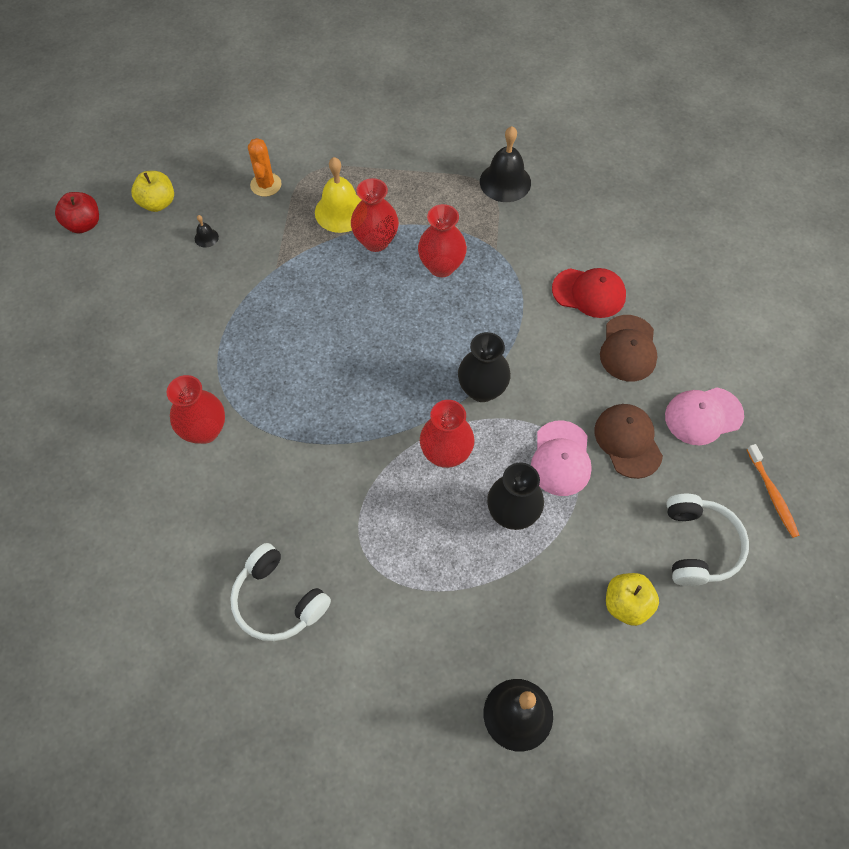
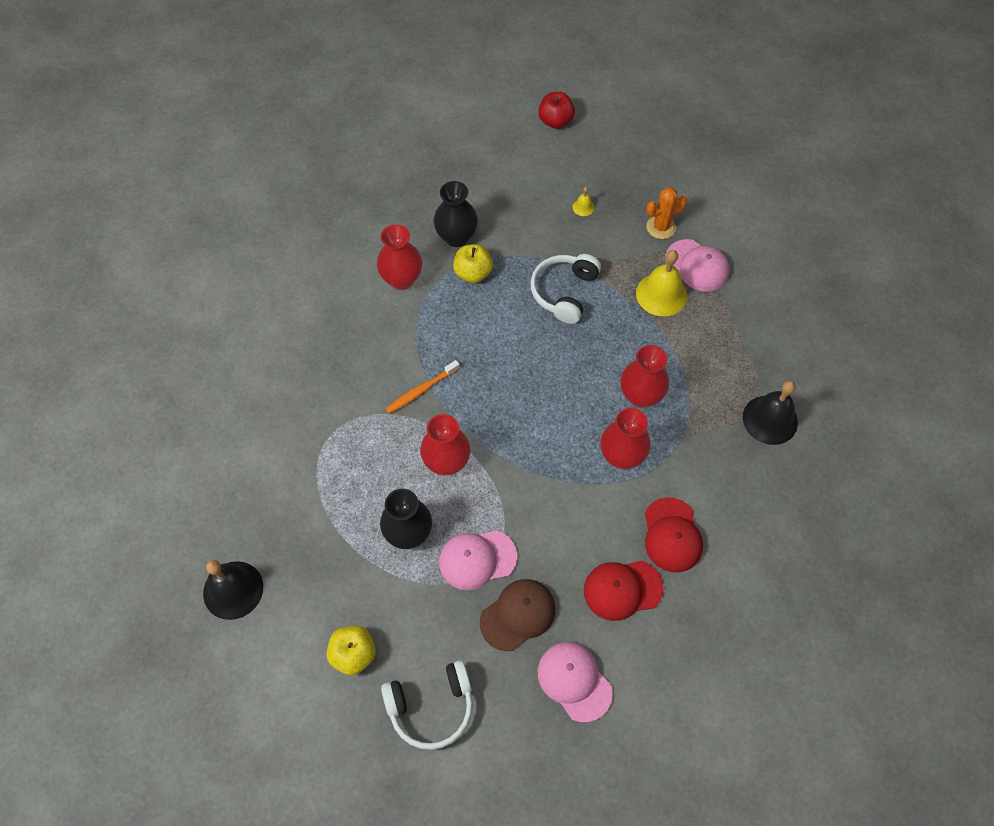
camera: 70 degrees right, 0 degrees up
yellow apple [131,171,174,212] -> yellow apple moved to [453,244,493,283]
black bell [195,215,219,248] -> yellow bell [573,187,594,216]
white headphones [230,543,331,641] -> white headphones moved to [531,254,601,324]
red vase [351,178,399,252] -> red vase moved to [600,408,651,469]
black vase [458,332,511,402] -> black vase moved to [434,181,478,247]
brown cap [600,315,658,382] -> red cap [584,560,664,621]
orange toothbrush [747,444,799,538] -> orange toothbrush moved to [386,360,460,414]
none -> pink cap [665,239,730,292]

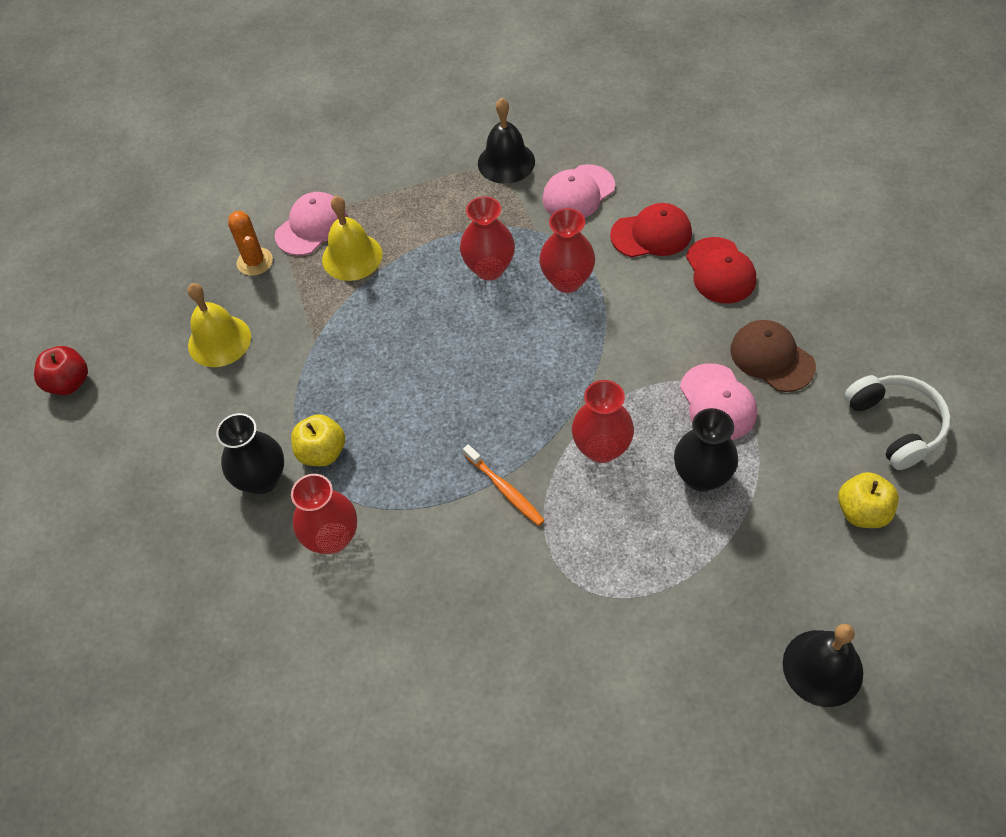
camera: 90 degrees left, 5 degrees down
white headphones [531,254,601,324] -> none
pink cap [538,642,613,722] -> pink cap moved to [542,164,615,218]
yellow bell [573,187,594,216] -> yellow bell [187,283,251,367], size x2.23

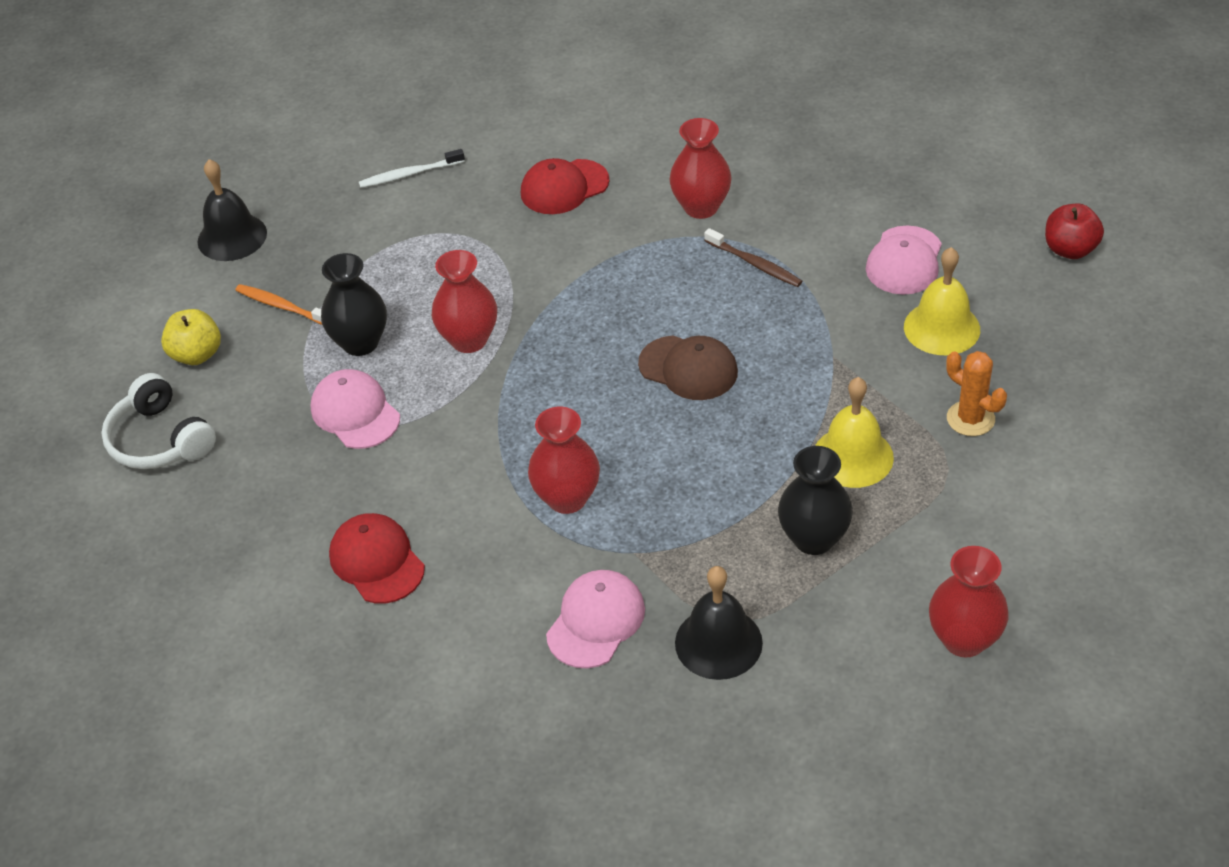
camera: 160 degrees right, 10 degrees down
black vase [216,413,284,494] -> black vase moved to [778,446,853,555]
pink cap [275,192,347,256] -> pink cap moved to [866,226,942,295]
yellow apple [291,414,345,466] -> brown toothbrush [704,228,802,287]
red vase [460,196,515,280] -> red vase moved to [929,546,1009,657]
orange toothbrush [463,445,545,526] -> orange toothbrush moved to [235,284,322,325]
red cap [610,203,692,257] -> red cap moved to [521,158,609,214]
brown cap [730,320,816,392] -> brown cap moved to [638,335,738,400]
none -> white toothbrush [359,149,465,188]

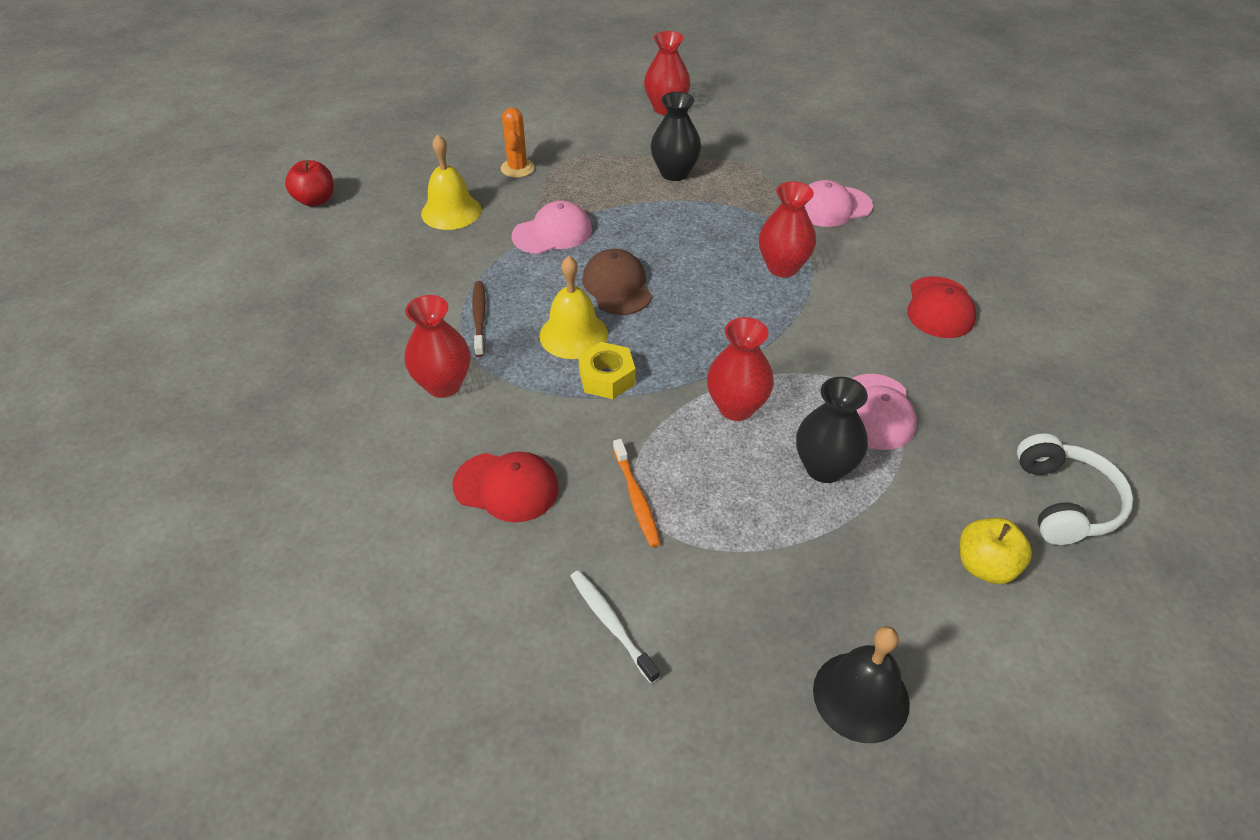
camera: 140 degrees left, 0 degrees up
orange toothbrush [235,284,322,325] -> orange toothbrush moved to [613,439,661,547]
white toothbrush [359,149,465,188] -> white toothbrush turned 150 degrees counterclockwise [570,570,660,683]
black bell [675,566,763,680] -> none
yellow bell [815,377,894,488] -> yellow bell moved to [539,256,608,359]
pink cap [866,226,942,295] -> pink cap moved to [512,201,592,254]
none -> yellow nut [578,342,635,399]

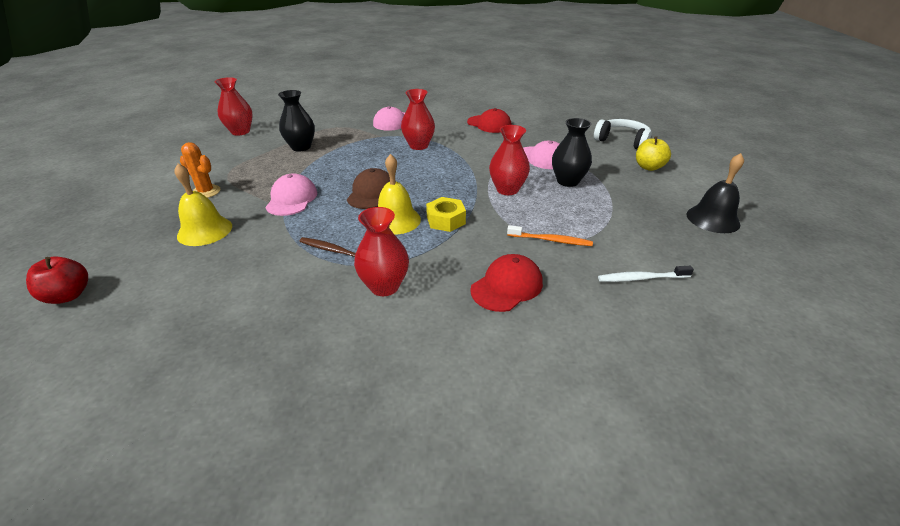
camera: 60 degrees left, 10 degrees down
brown cap [582,249,652,315] -> brown cap turned 90 degrees clockwise [347,168,390,209]

